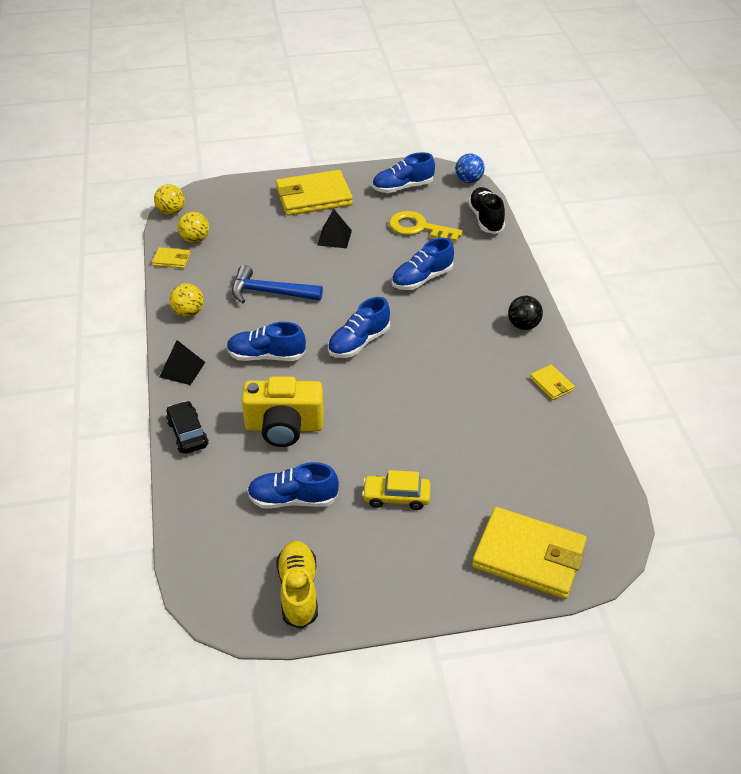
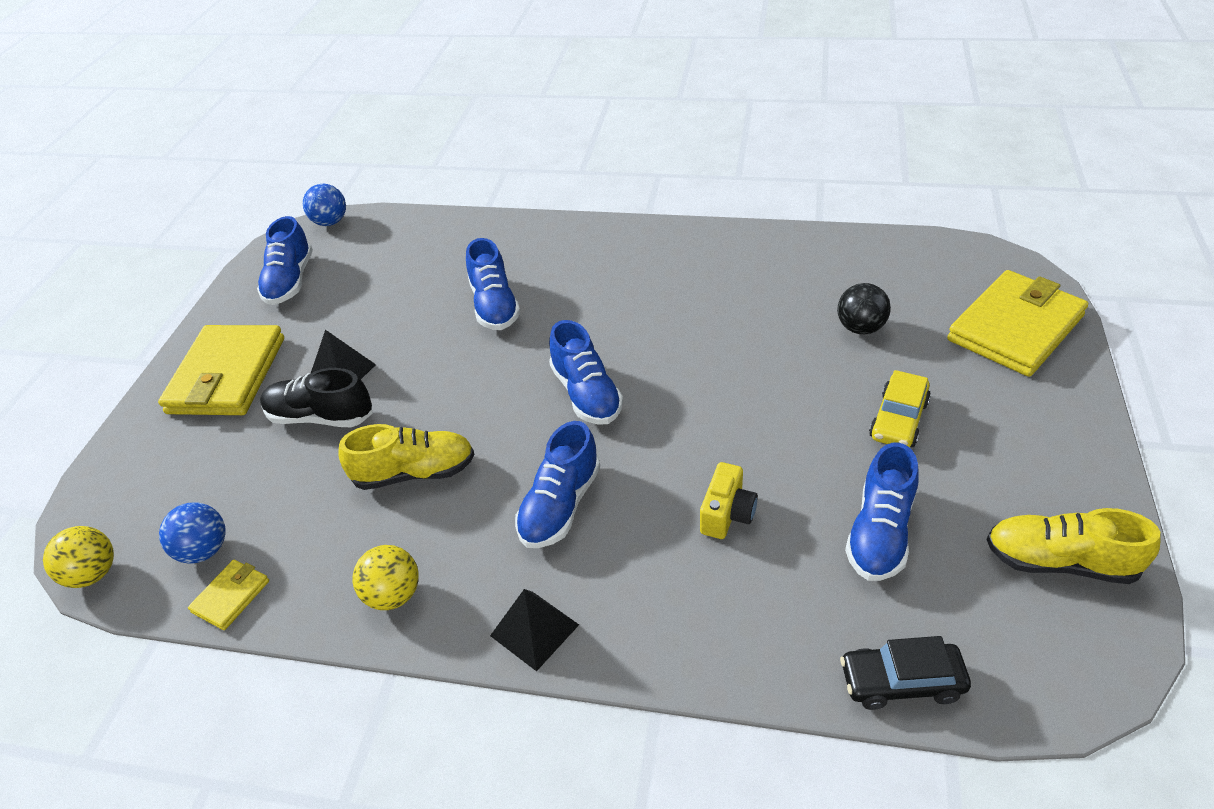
camera: 65 degrees left, 0 degrees up
black car [166,401,209,454] -> black car moved to [840,636,971,710]
yellow ball [178,212,209,243] -> blue ball [159,502,226,564]
blue hammer [232,265,323,303] -> yellow shoe [338,424,475,490]
yellow camera [242,376,324,447] -> yellow camera [700,462,758,539], size x0.54
yellow key [389,211,463,242] -> none
black shoe [468,187,505,234] -> black shoe moved to [260,368,373,427]
black ball [508,296,543,330] -> black ball moved to [837,283,891,334]
yellow wallet [530,364,575,400] -> none

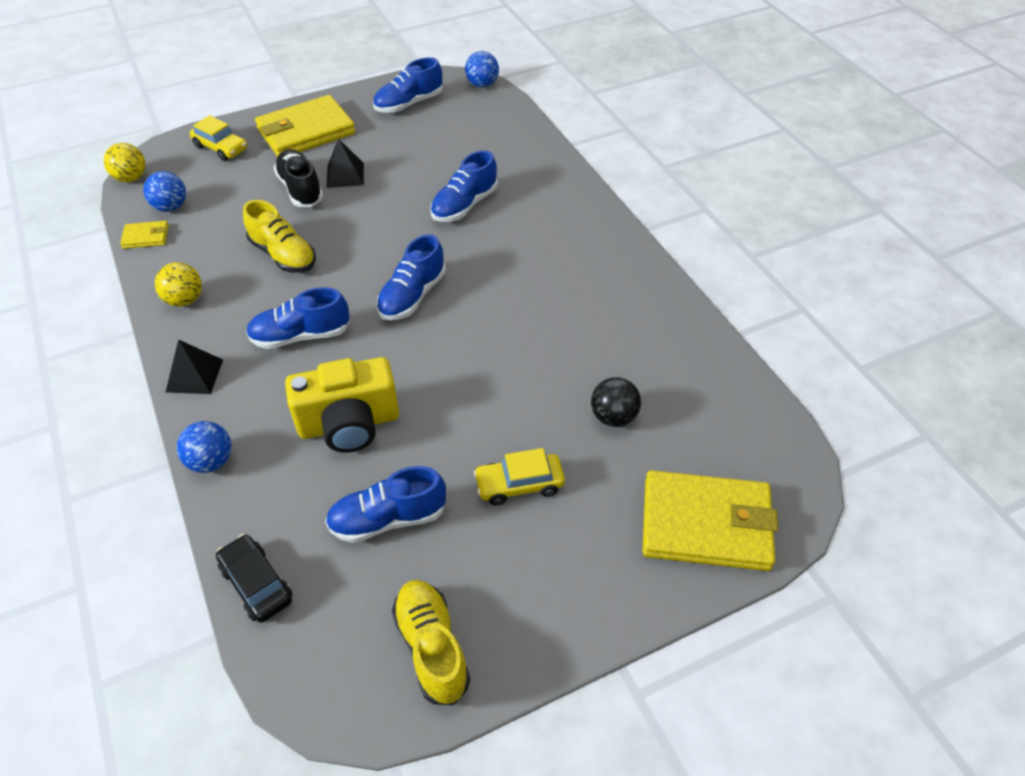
camera: 50 degrees right, 5 degrees up
yellow camera [700,462,758,539] -> yellow camera [285,357,399,453], size x1.85
none -> blue ball [177,421,232,473]
none -> yellow car [190,115,247,161]

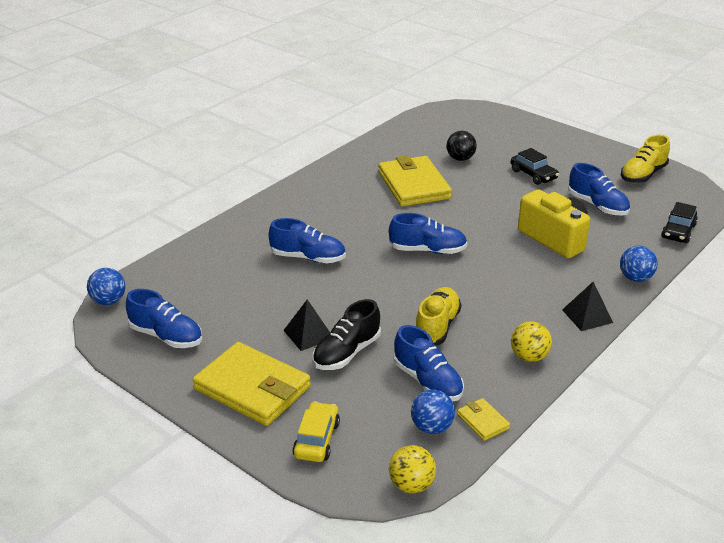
camera: 115 degrees left, 15 degrees down
blue shoe [246,287,350,349] -> blue shoe moved to [394,325,464,401]
yellow car [474,448,565,506] -> black car [511,148,559,185]
yellow wallet [642,470,778,571] -> yellow wallet moved to [378,155,452,207]

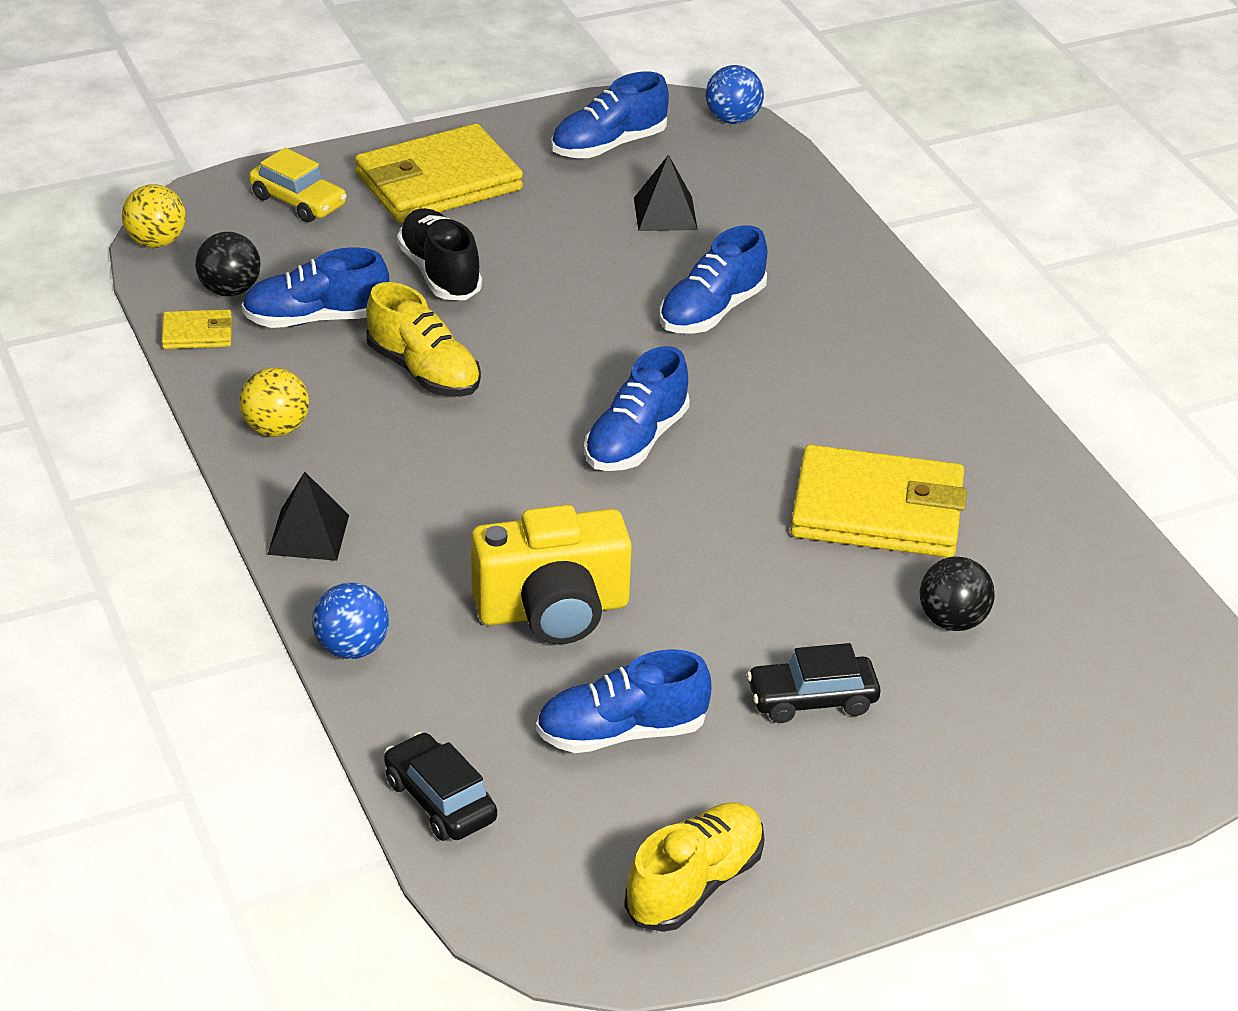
camera: 115 degrees right, 5 degrees up
black pyramid [283,299,330,351] -> black pyramid moved to [634,155,698,231]
blue ball [411,389,455,434] -> black ball [195,232,261,296]
yellow shoe [621,135,670,183] -> yellow shoe turned 60 degrees clockwise [625,803,764,932]

